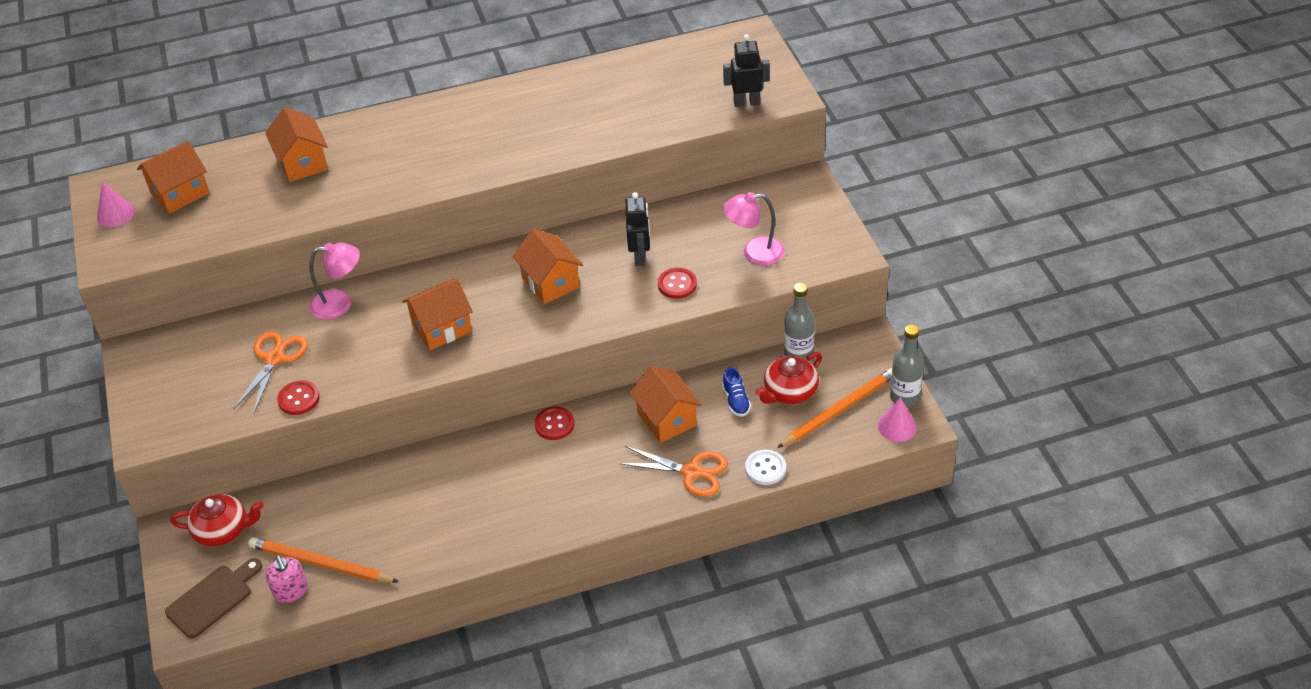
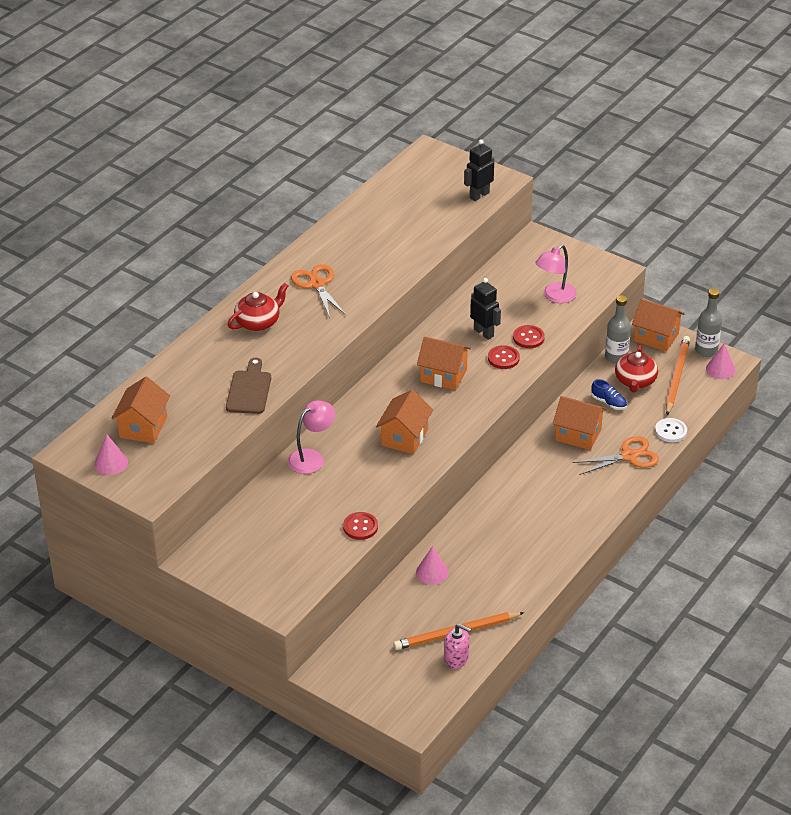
camera: 40 degrees left, 5 degrees down
brown cutting board [165,558,262,638] -> brown cutting board moved to [226,358,271,414]
red teapot [170,494,264,546] -> red teapot moved to [228,283,288,331]
orange scissors [233,331,308,413] -> orange scissors moved to [291,264,346,318]
orange house [265,107,328,182] -> orange house moved to [632,299,685,352]
red button [535,406,575,440] -> red button moved to [488,345,520,369]
none -> pink cone [416,546,449,585]

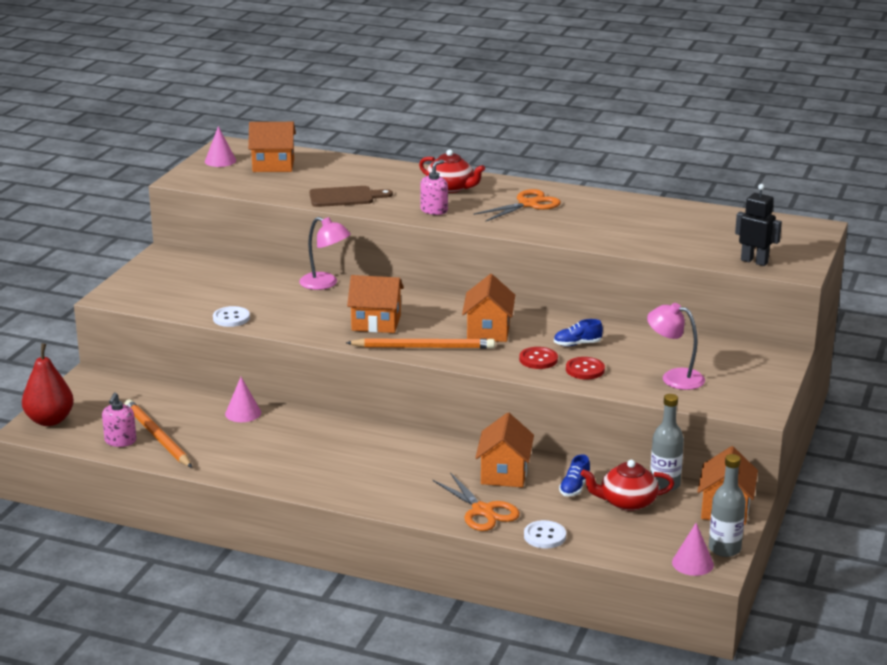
camera: 75 degrees right, 15 degrees down
red button [343,512,378,540] -> white button [213,306,250,327]
black robot [470,278,501,340] -> blue shoe [554,319,603,346]
orange pencil [666,336,690,415] -> orange pencil moved to [346,338,495,349]
none -> red pear [22,343,74,426]
none -> pink soap dispenser [420,160,448,215]

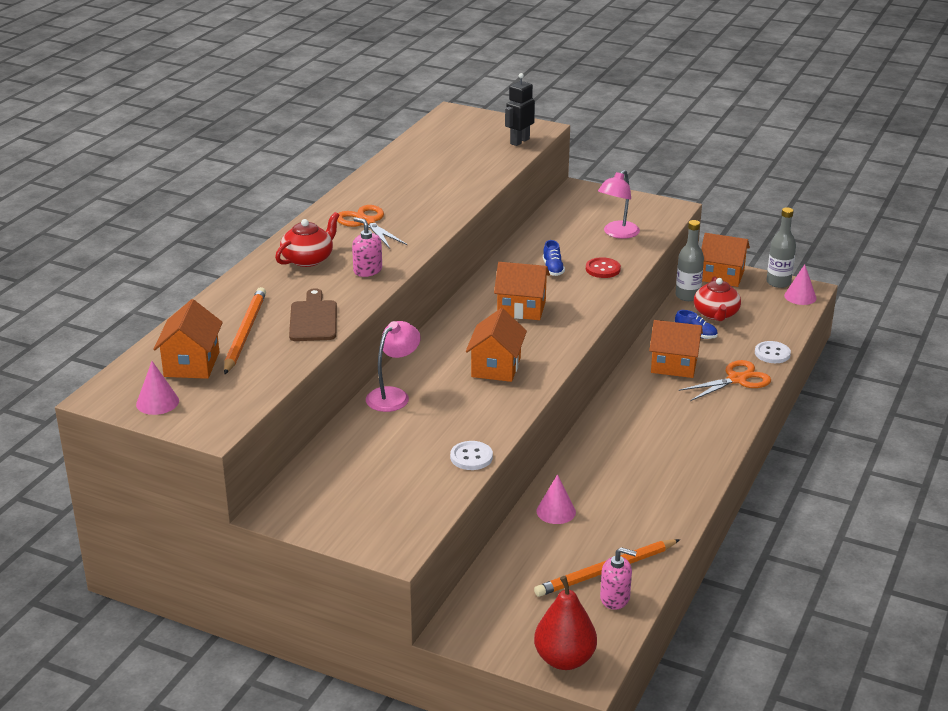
camera: 85 degrees left, 5 degrees up
orange pencil [346,338,495,349] -> orange pencil moved to [224,287,266,375]
red button [519,347,558,369] -> none

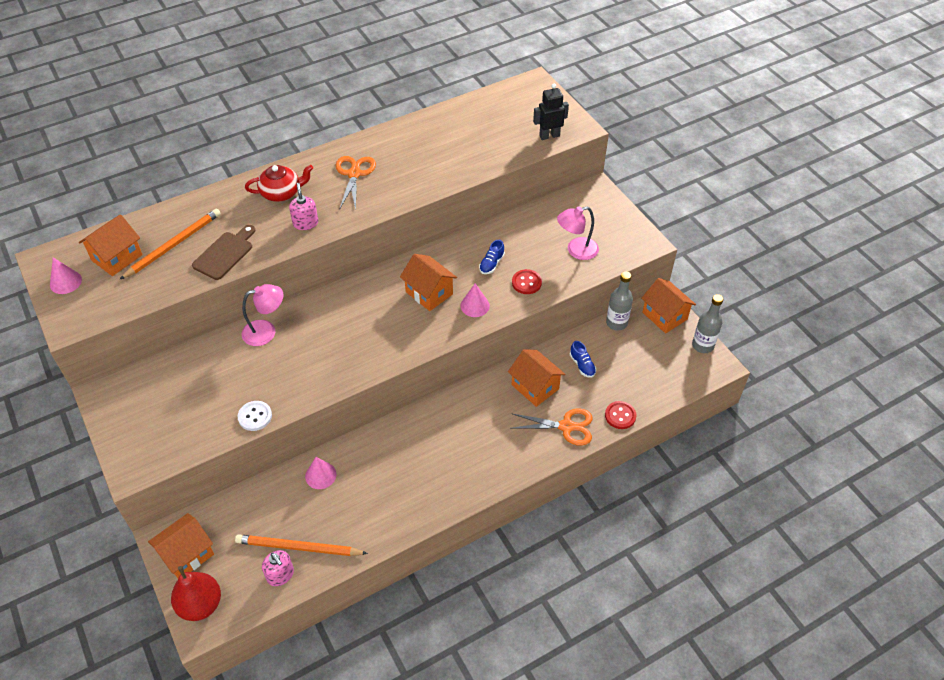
camera: 35 degrees right, 20 degrees up
orange house [466,308,527,382] -> orange house moved to [148,513,214,578]
red teapot [694,276,741,321] -> none
white button [755,341,791,363] -> red button [605,401,637,429]
pink cone [784,264,817,305] -> pink cone moved to [460,283,490,317]

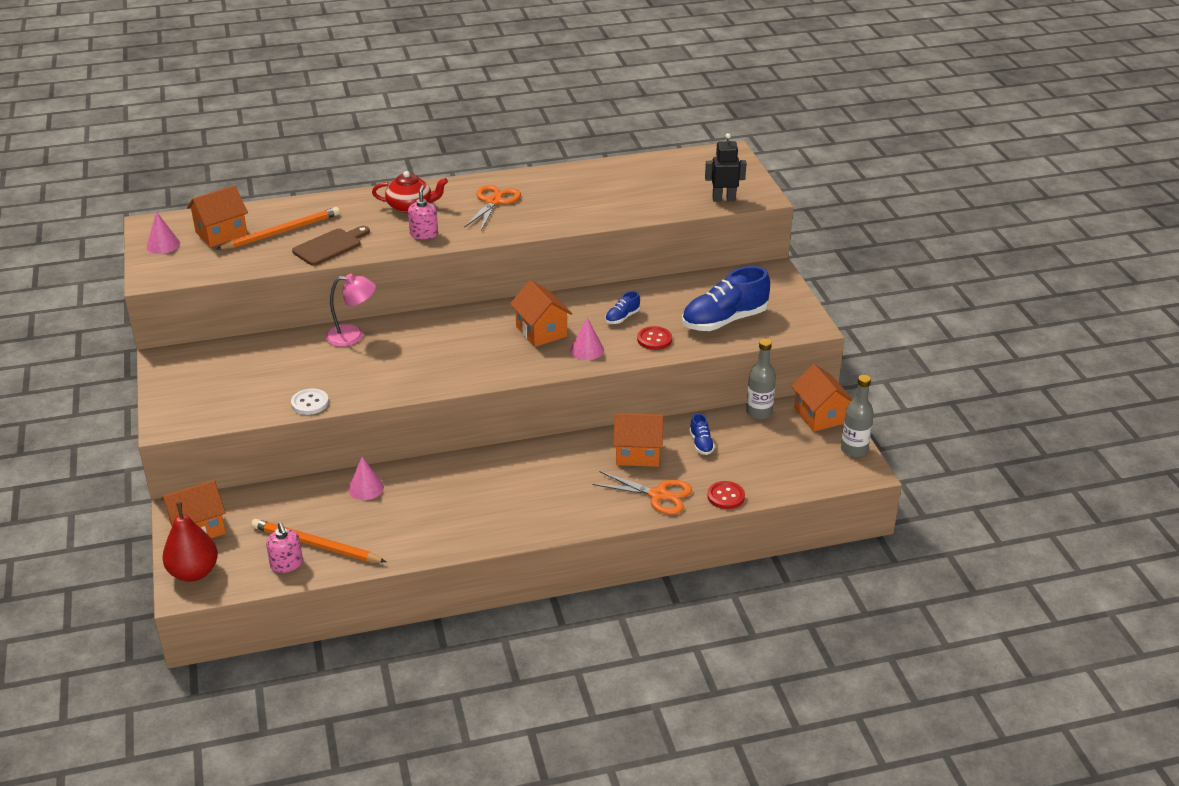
camera: 15 degrees right, 15 degrees down
orange house [508,349,565,407] -> orange house turned 60 degrees counterclockwise [613,413,664,467]
pink lamp [557,206,599,260] -> blue shoe [682,266,770,331]

